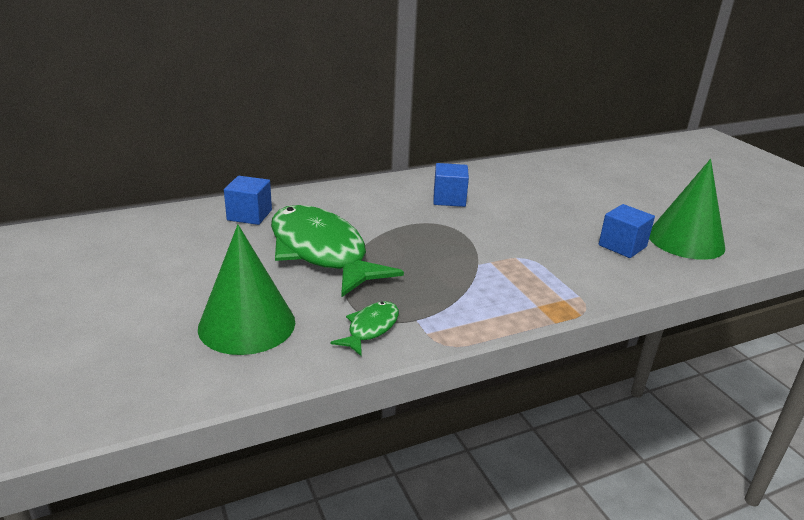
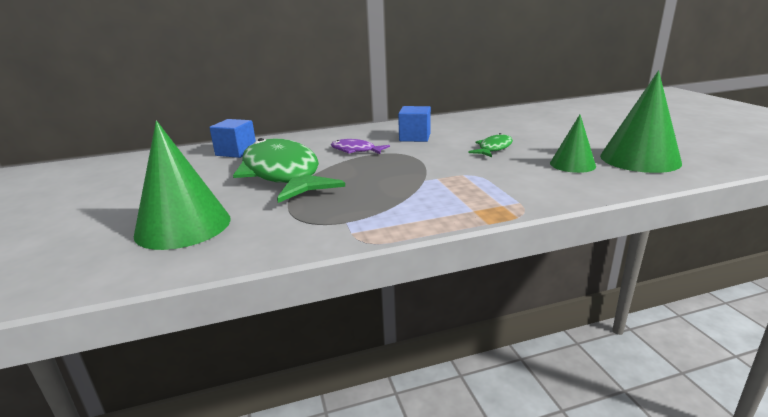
camera: 10 degrees right, 5 degrees down
green fish [330,301,399,357] -> green fish moved to [468,133,513,157]
blue cube [599,204,655,258] -> green cone [550,115,596,173]
none -> purple fish [331,139,390,154]

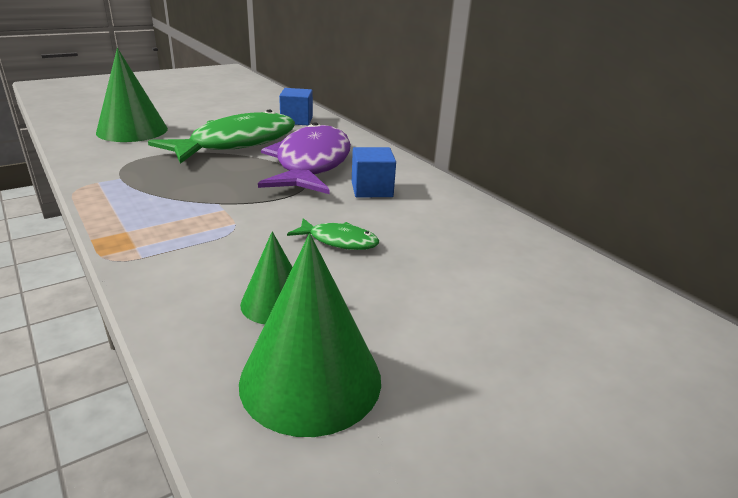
camera: 70 degrees right, 5 degrees up
purple fish [331,139,390,154] -> purple fish [258,122,351,194], size x2.29

